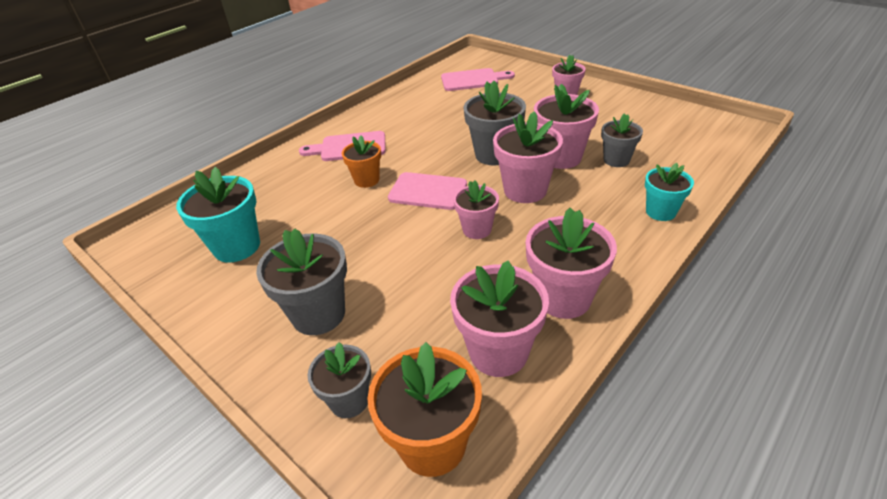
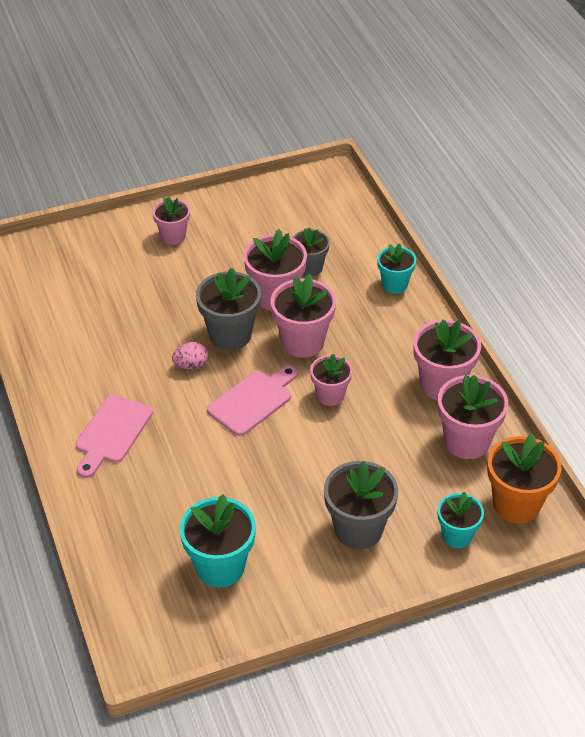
camera: 65 degrees left, 5 degrees up
grey flower pot [307,342,371,418] -> turquoise flower pot [438,492,484,548]
orange flower pot [342,135,381,188] -> none
pink cutting board [441,68,515,91] -> none
none -> pink egg [172,342,208,369]

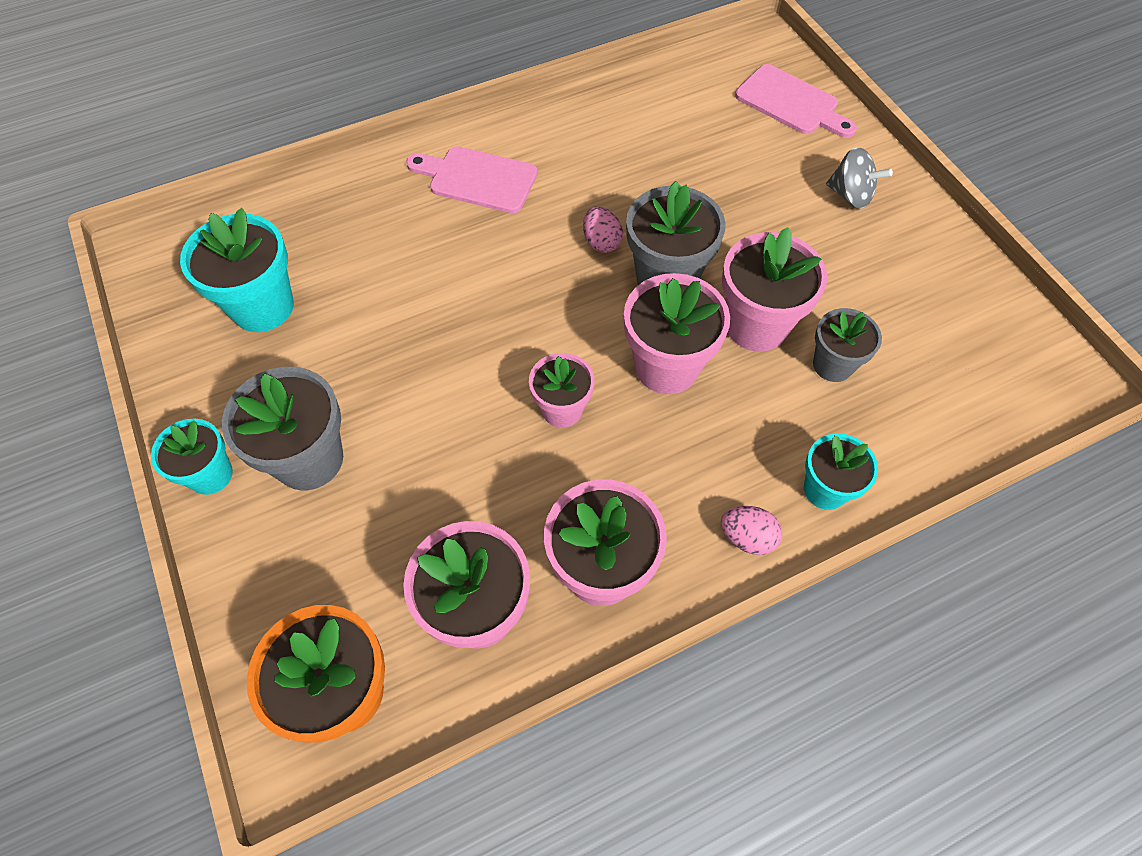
camera: 85 degrees right, 15 degrees up
pink flower pot [153,197,190,245] -> grey spinning top [826,147,893,209]
pink cutting board [207,365,298,436] -> pink cutting board moved to [735,64,857,138]
turquoise flower pot [438,492,484,548] -> turquoise flower pot moved to [151,418,233,495]
none -> pink egg [721,506,782,555]

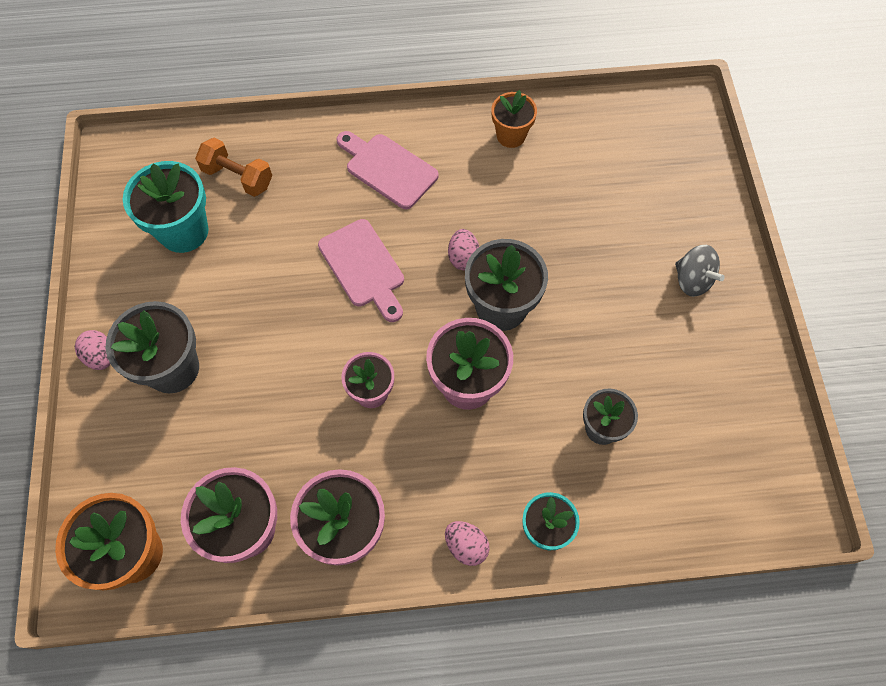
camera: 20 degrees right, 5 degrees up
turquoise flower pot [151,418,233,495] -> pink egg [75,330,110,370]
pink flower pot [722,227,827,352] -> none
pink cutting board [735,64,857,138] -> pink cutting board moved to [318,219,404,322]
none -> orange dumbbell [195,138,272,197]
none -> orange flower pot [492,90,537,148]

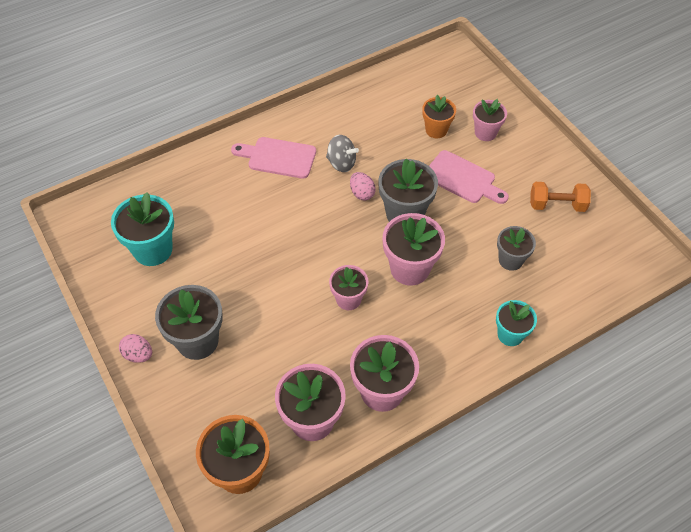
camera: 25 degrees left, 10 degrees down
orange dumbbell [195,138,272,197] -> orange dumbbell moved to [530,182,591,212]
pink cutting board [318,219,404,322] -> pink cutting board moved to [429,150,509,204]
pink egg [445,521,490,566] -> none
orange flower pot [492,90,537,148] -> orange flower pot moved to [422,95,456,138]
grey spinning top [675,245,725,297] -> grey spinning top moved to [326,135,359,172]
none -> pink flower pot [473,99,507,141]

